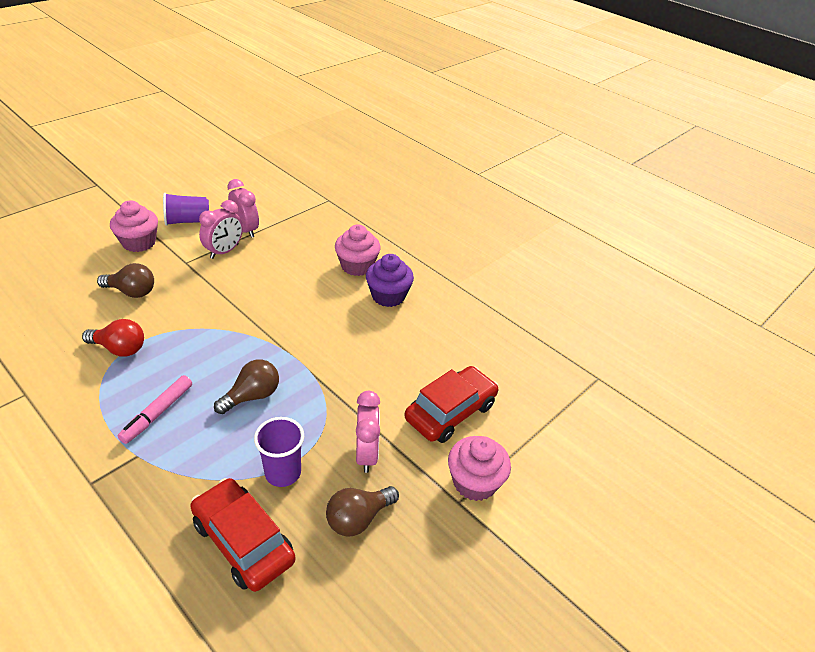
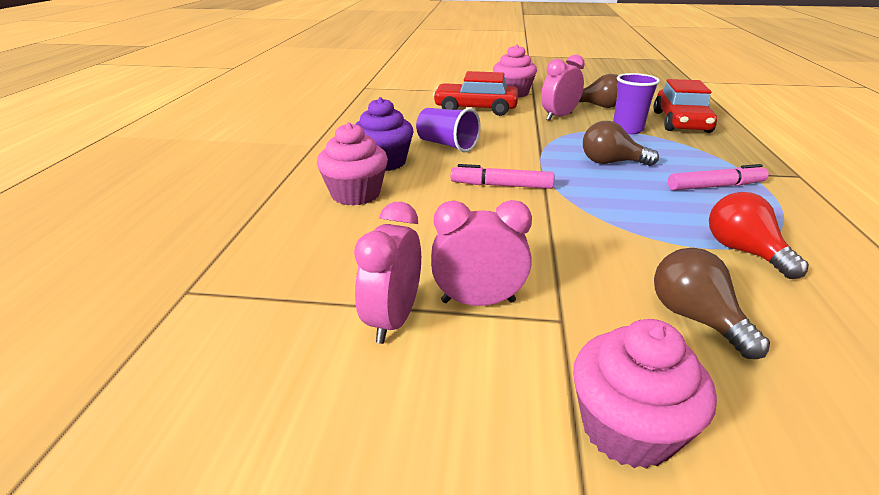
camera: 125 degrees left, 10 degrees down
purple cup [163,193,209,226] -> purple cup moved to [416,108,481,152]
none -> pink marker [451,164,554,189]

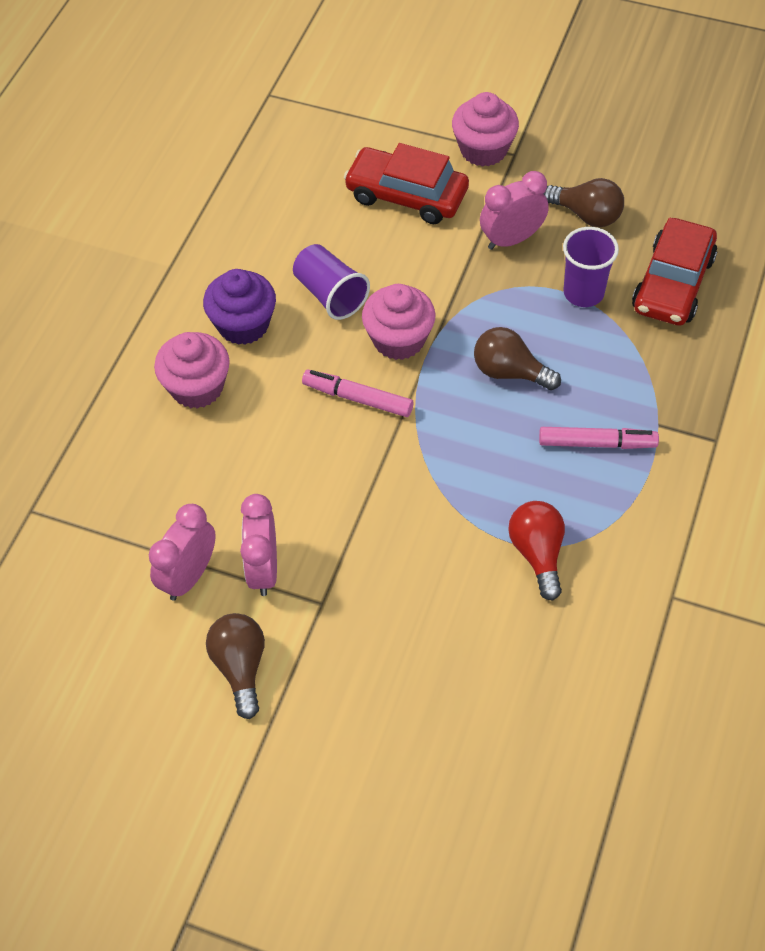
camera: 15 degrees right, 25 degrees up
pink clock [431,200,532,306] -> pink clock turned 105 degrees counterclockwise [240,494,277,596]
pink cupcake [573,319,717,469] -> pink cupcake moved to [362,284,435,360]
brown light bulb [654,248,770,359] -> brown light bulb moved to [206,613,265,719]

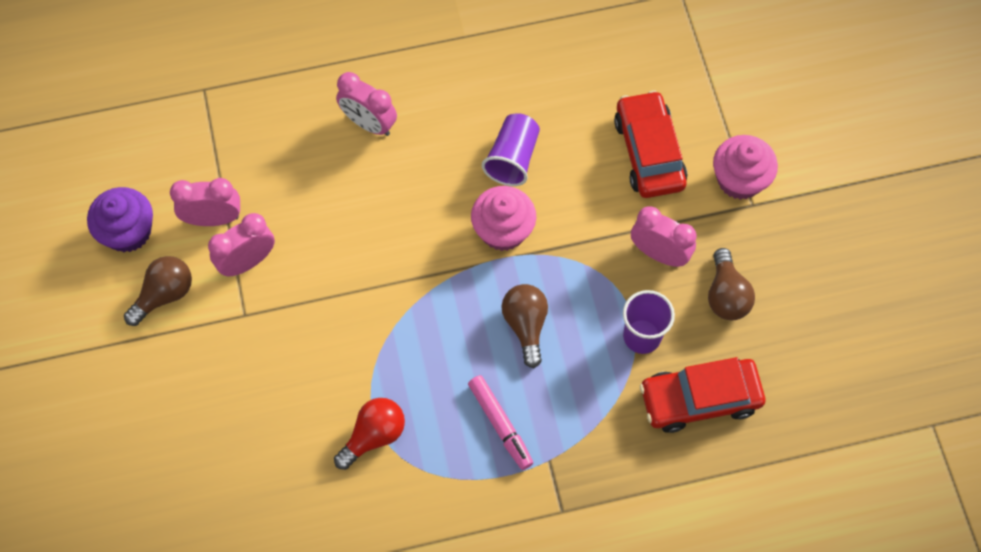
camera: 55 degrees right, 10 degrees up
pink cupcake [154,332,230,409] -> pink clock [336,72,397,136]
purple cupcake [203,269,276,345] -> purple cupcake moved to [87,187,153,252]
pink marker [302,370,414,417] -> none

